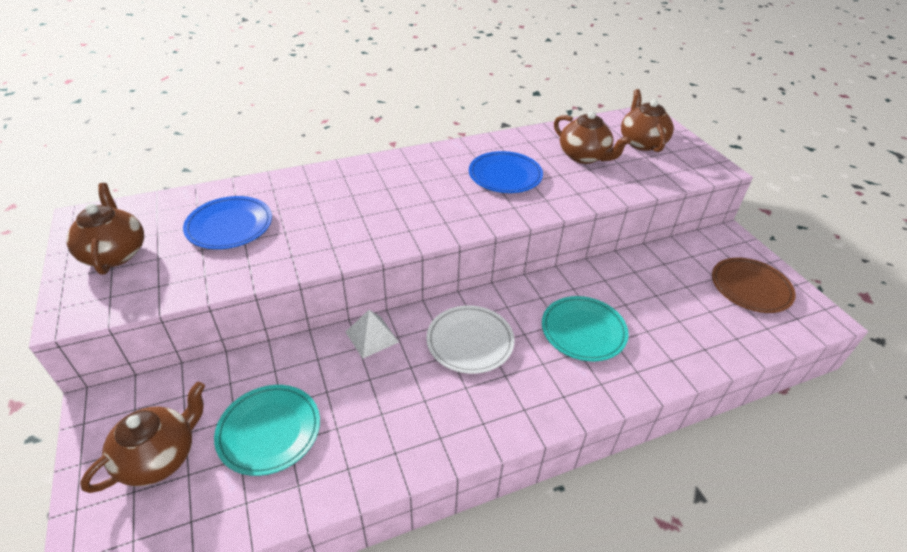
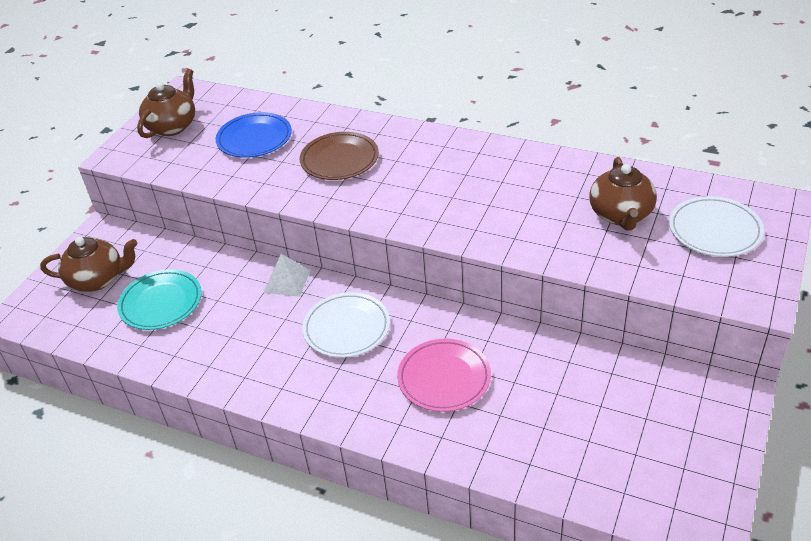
camera: 50 degrees right, 0 degrees up
blue plate [469,151,543,193] -> none
turquoise plate [542,296,629,362] -> pink plate [397,339,491,412]
brown teapot [621,89,674,152] -> white plate [669,196,764,257]
brown plate [712,258,796,313] -> brown plate moved to [300,132,379,180]

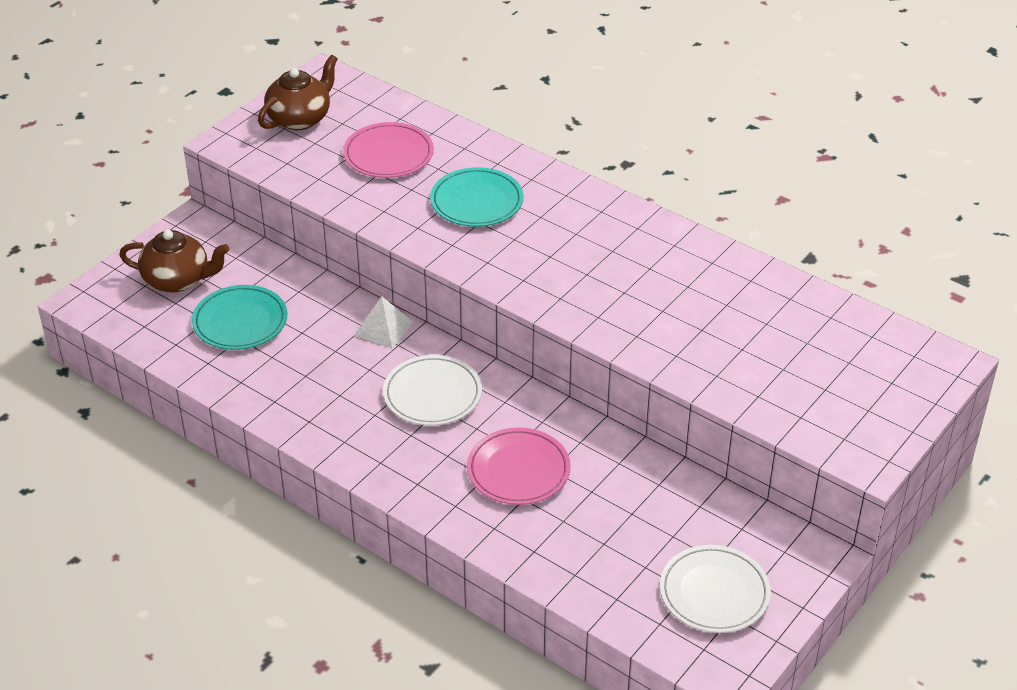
camera: 10 degrees right, 0 degrees up
blue plate [216,112,292,158] -> pink plate [343,122,434,178]
brown plate [300,132,379,180] -> turquoise plate [430,167,524,227]
brown teapot [589,157,657,231] -> none
white plate [669,196,764,257] -> white plate moved to [660,545,771,633]

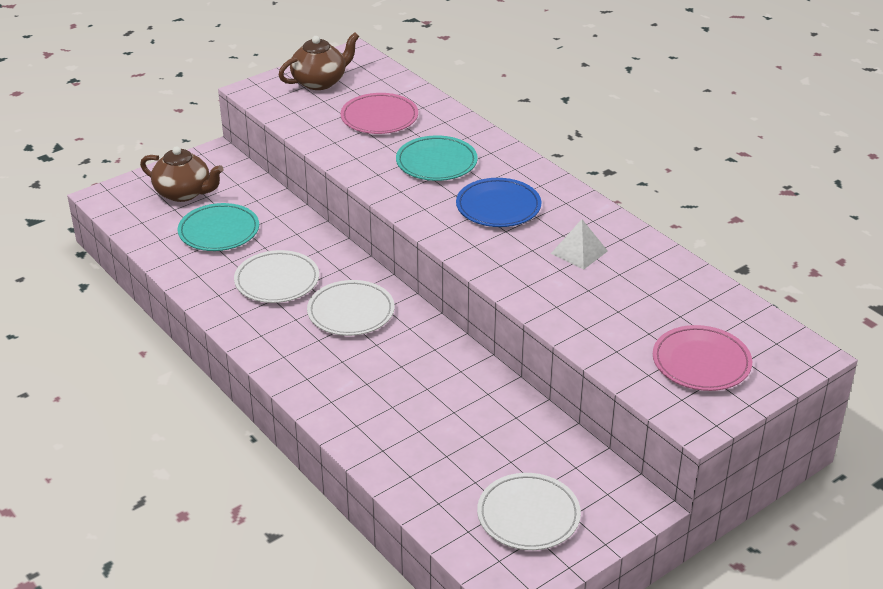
camera: 15 degrees right, 5 degrees down
white pyramid [354,296,413,349] -> white pyramid moved to [551,219,608,270]
pink plate [467,428,571,505] -> pink plate moved to [653,325,752,391]
none -> white plate [234,250,319,303]
none -> blue plate [456,178,541,227]

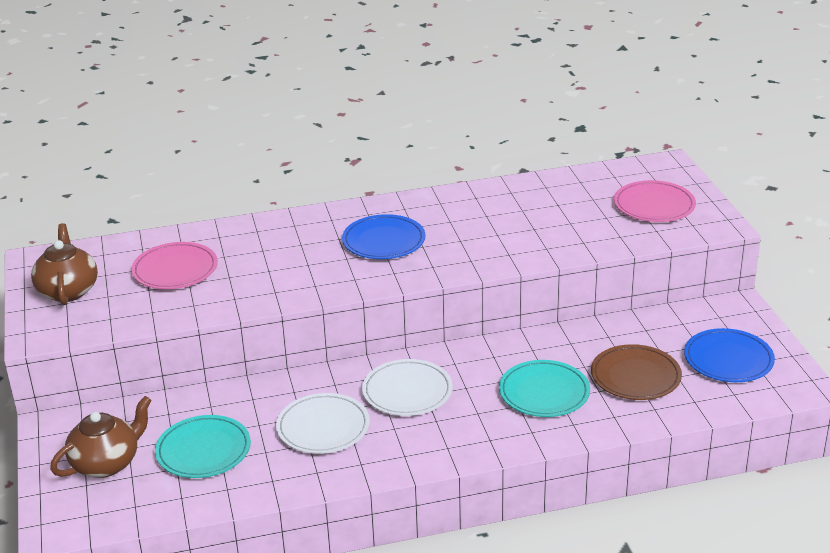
camera: 65 degrees left, 5 degrees down
turquoise plate [396,135,478,181] -> turquoise plate moved to [499,360,590,417]
white plate [477,473,581,550] -> blue plate [684,328,775,382]
white pyramid [551,219,608,270] -> none
none -> brown plate [591,344,682,400]

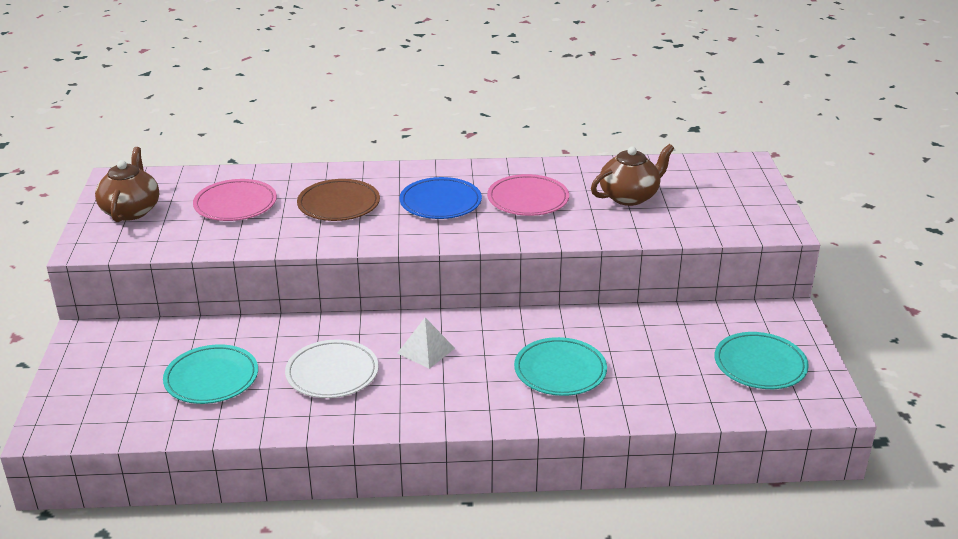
camera: 10 degrees right, 0 degrees up
brown teapot [50,396,152,478] -> brown teapot moved to [591,144,674,206]
white plate [362,359,453,416] -> white pyramid [397,318,455,369]
brown plate [591,344,682,400] -> brown plate moved to [297,179,380,221]
pink plate [614,180,696,222] -> pink plate moved to [487,174,569,216]
blue plate [684,328,775,382] -> turquoise plate [715,332,809,389]

